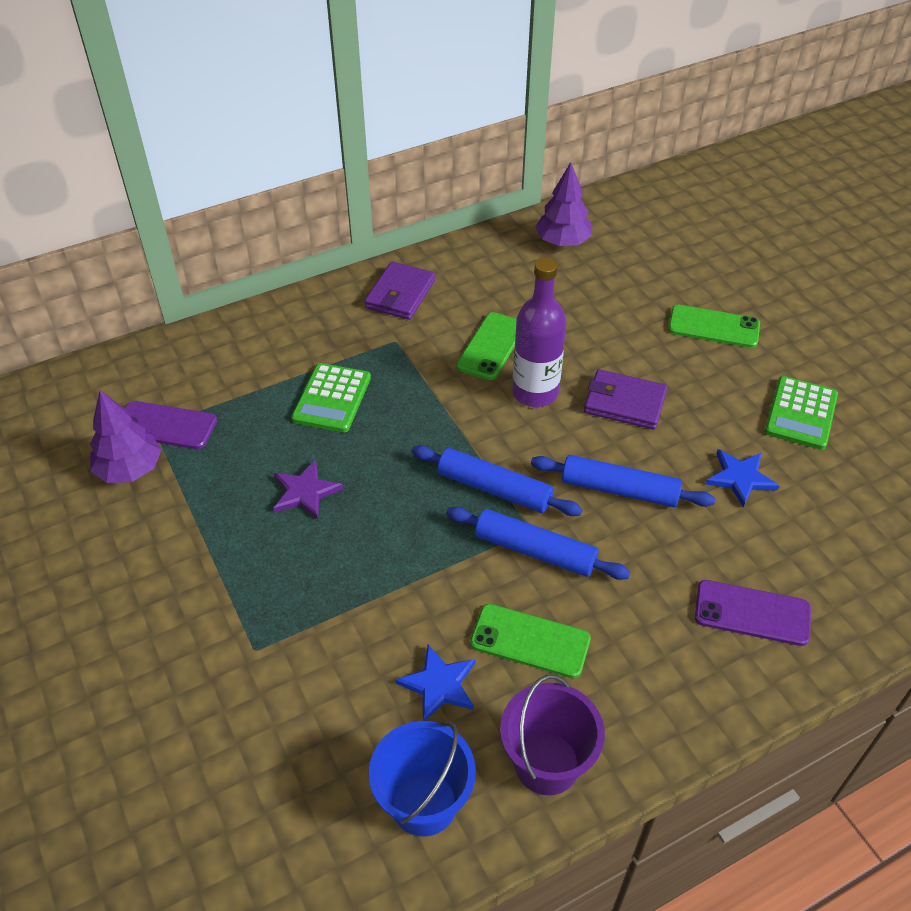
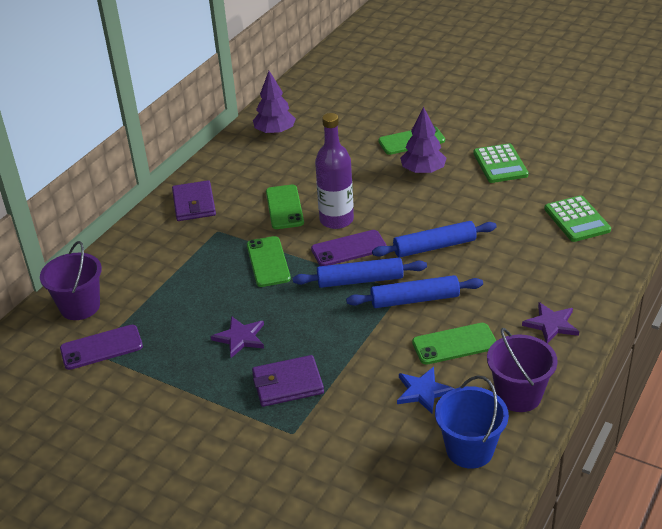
camera: 30 degrees left, 10 degrees down
purple tree [90,390,162,483] -> purple tree moved to [400,107,447,175]
green calculator [292,363,371,433] -> green calculator moved to [544,195,611,242]
purple wallet [584,369,667,429] -> purple wallet moved to [252,355,324,407]
purple phone [695,580,811,646] -> purple phone moved to [311,230,387,266]
blue star [705,449,779,508] -> none
none -> purple bucket [40,241,102,320]
none -> green phone [247,236,291,287]
none -> purple star [522,302,579,344]

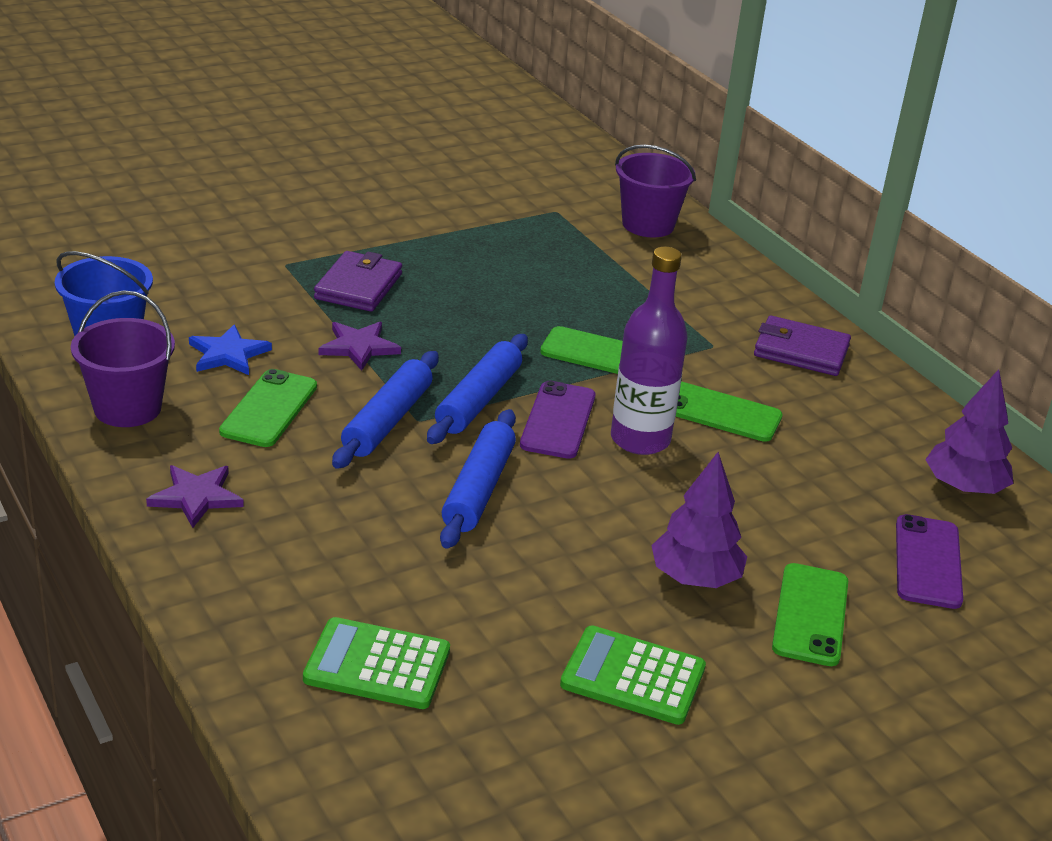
camera: 115 degrees right, 5 degrees down
purple phone [60,325,143,370] -> purple phone moved to [896,514,963,609]
purple star [211,316,264,358] -> purple star moved to [319,322,401,371]

